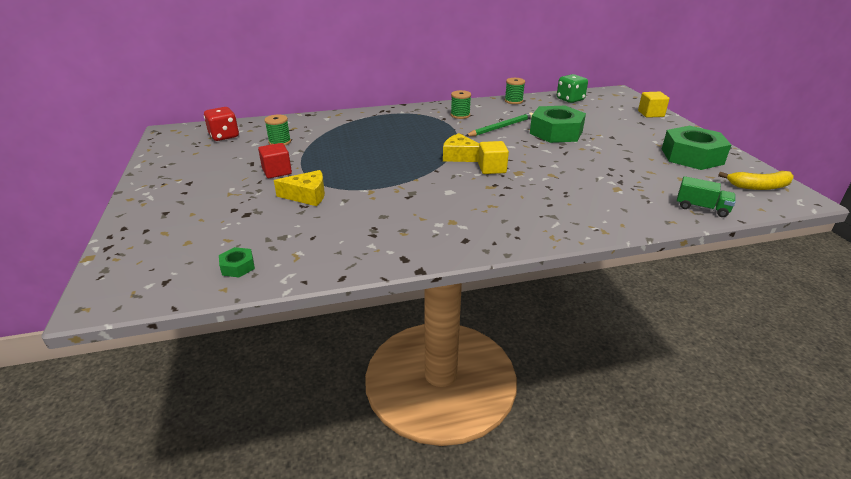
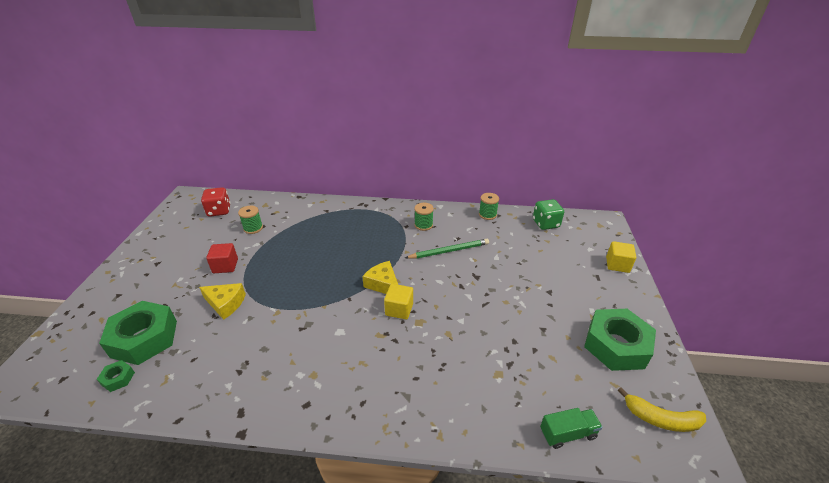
camera: 20 degrees right, 5 degrees up
green nut [530,106,586,143] -> green nut moved to [99,301,177,365]
green truck [677,176,736,217] -> green truck turned 60 degrees counterclockwise [540,408,603,449]

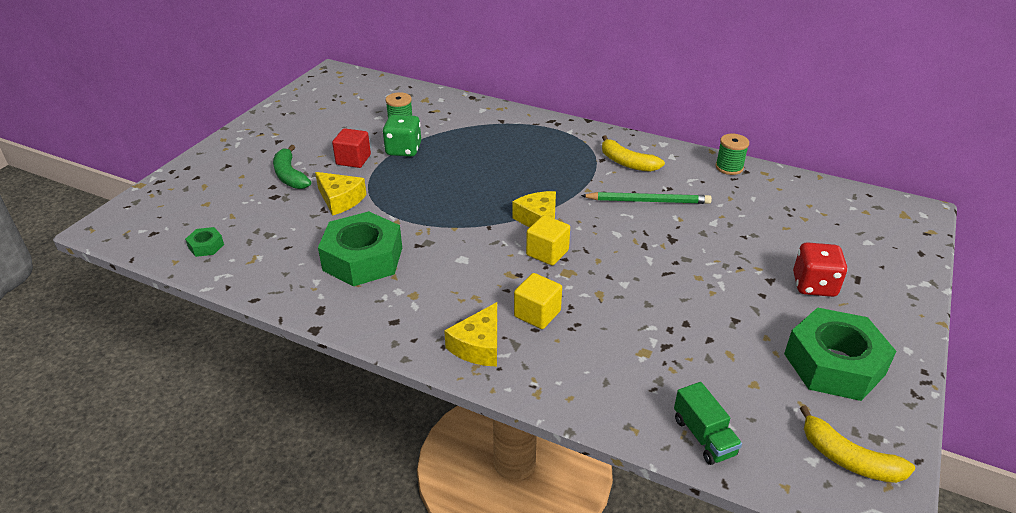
camera: 20 degrees right, 0 degrees up
green nut [99,301,177,365] -> green nut moved to [318,211,402,286]
red dice [201,187,231,217] -> red dice moved to [793,242,848,297]
green spool [414,203,434,231] -> yellow banana [602,135,665,172]
green dice [533,199,564,230] -> green dice moved to [382,115,421,157]
green truck [540,408,603,449] -> green truck turned 60 degrees clockwise [674,382,742,465]
yellow cube [606,241,636,273] -> yellow cube moved to [514,273,562,329]
none -> green banana [273,145,311,189]
none -> yellow cheese [444,302,497,367]

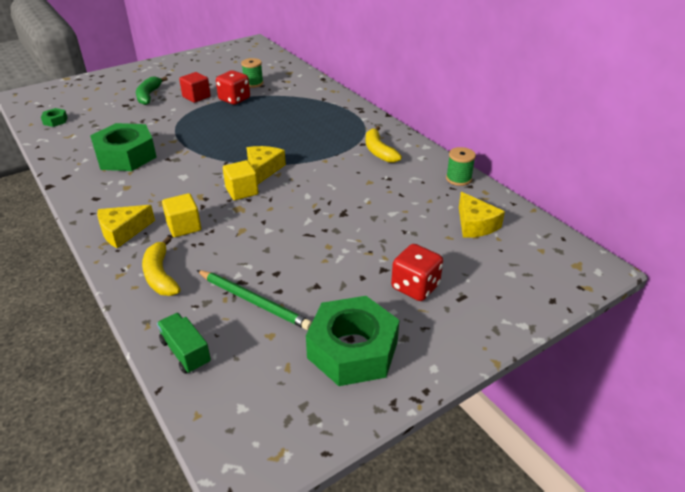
camera: 30 degrees right, 0 degrees up
yellow cheese [315,172,367,216] -> yellow cheese moved to [459,192,505,238]
green dice [382,115,421,157] -> red dice [216,70,250,105]
green pencil [581,192,712,204] -> green pencil moved to [197,270,312,330]
green truck [674,382,742,465] -> green truck turned 135 degrees clockwise [157,313,211,374]
yellow banana [800,405,915,483] -> yellow banana moved to [142,236,181,296]

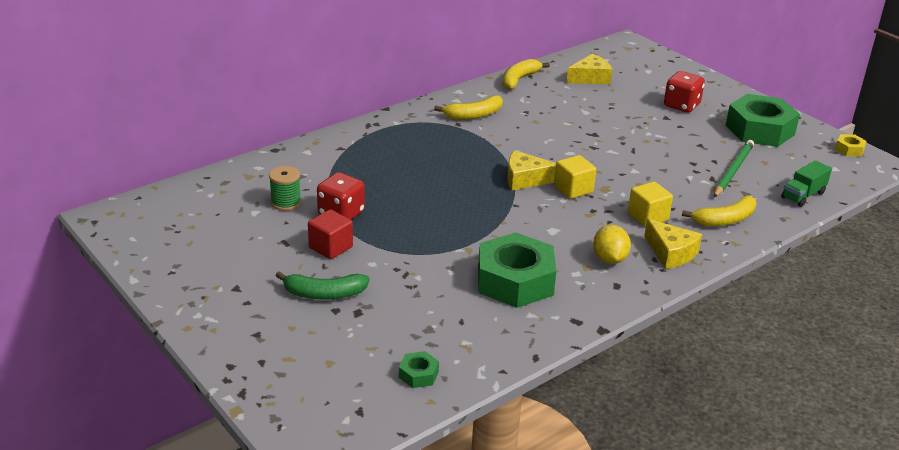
camera: 95 degrees left, 5 degrees down
green spool [446,147,476,186] -> yellow banana [503,59,550,90]
none -> yellow lemon [593,225,631,264]
none -> yellow nut [835,134,867,156]

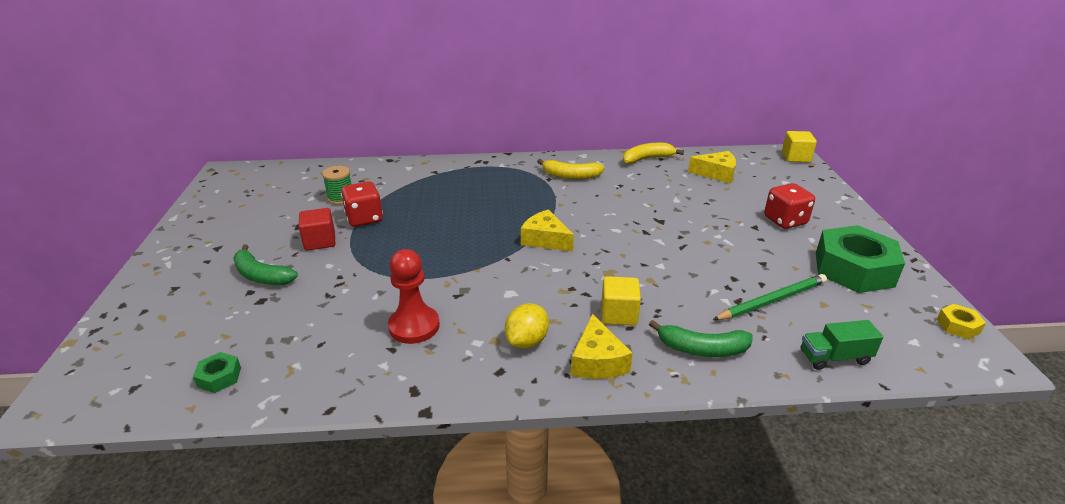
camera: 35 degrees right, 0 degrees up
green nut [478,232,556,308] -> red pawn [388,249,440,344]
yellow cube [554,155,596,199] -> yellow cube moved to [782,131,817,162]
yellow banana [682,196,756,226] -> green banana [649,320,753,357]

